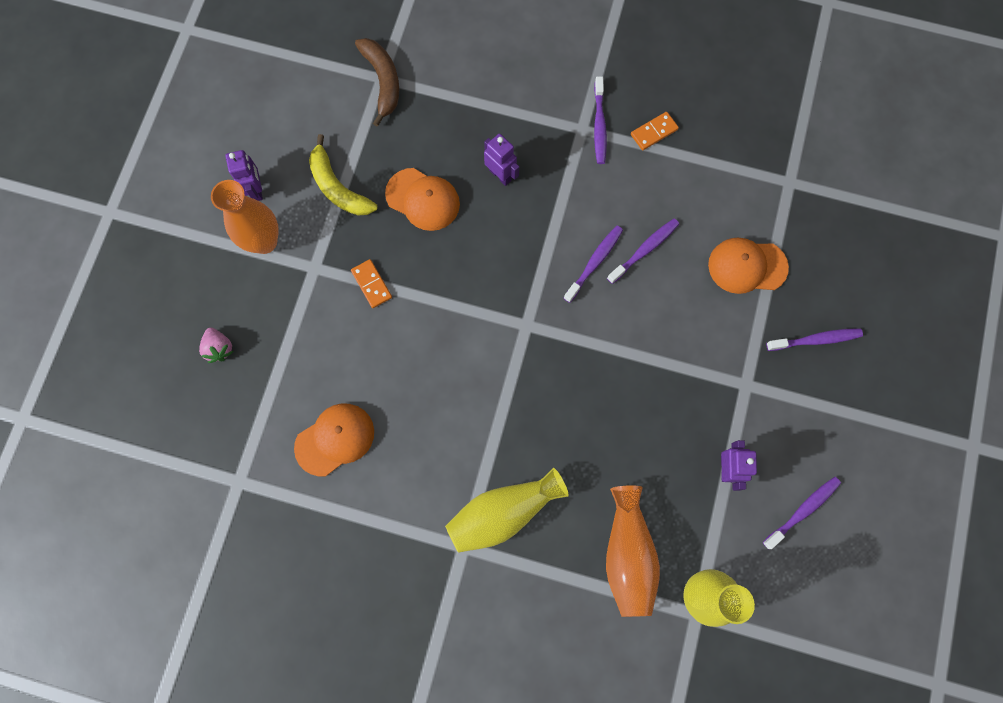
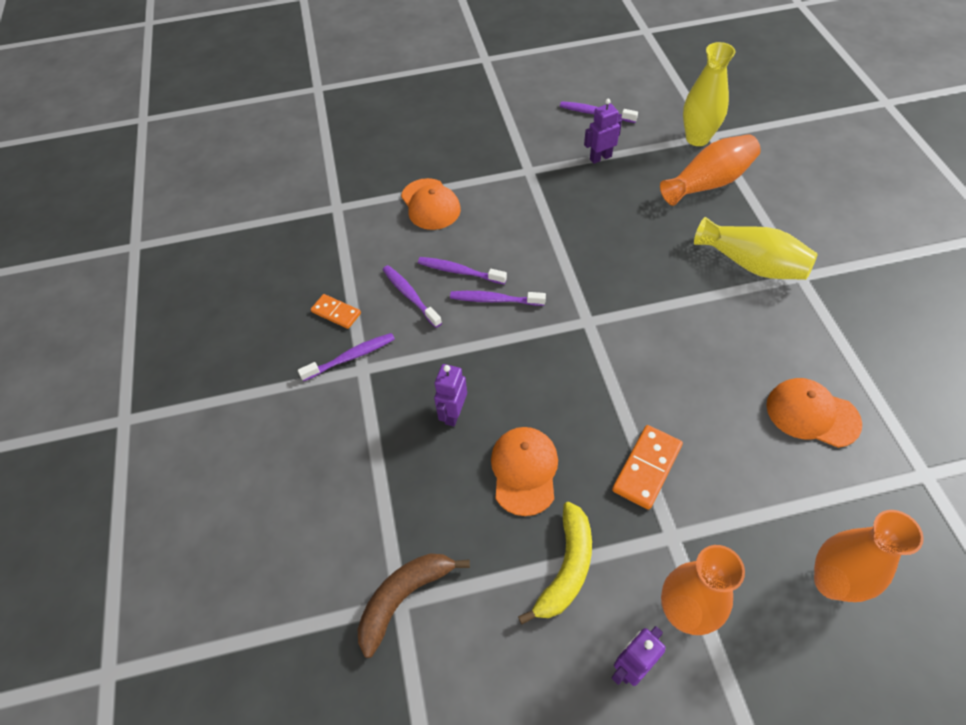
camera: 115 degrees left, 20 degrees down
pink strawberry [199,328,234,363] -> orange vase [814,510,924,602]
orange domino [351,259,392,308] -> orange domino [612,425,683,510], size x1.50
purple toothbrush [766,328,863,351] -> purple toothbrush moved to [383,265,442,328]

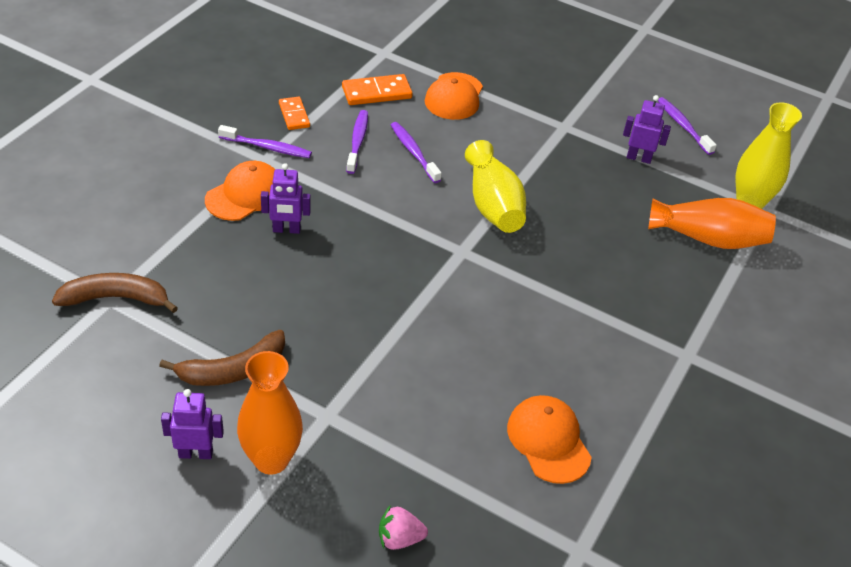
camera: 35 degrees right, 10 degrees down
purple robot [434,364,467,427] -> purple robot turned 150 degrees counterclockwise [261,163,311,234]
purple toothbrush [450,291,546,306] -> none
orange cap [491,427,558,516] -> orange cap moved to [205,161,275,221]
yellow banana [518,502,592,625] -> brown banana [159,330,285,386]
orange domino [612,425,683,510] -> orange domino moved to [342,74,413,105]
yellow vase [694,217,818,280] -> yellow vase moved to [465,140,526,233]
orange vase [814,510,924,602] -> pink strawberry [379,505,428,550]

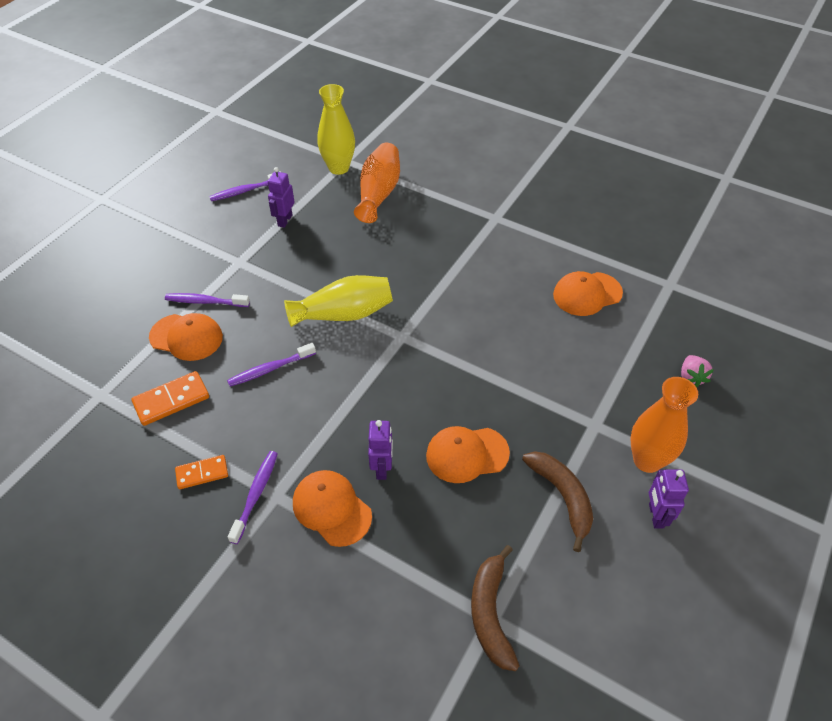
camera: 85 degrees left, 5 degrees up
orange domino [342,74,413,105] -> orange domino turned 75 degrees clockwise [131,371,209,426]
purple toothbrush [346,110,368,174] -> purple toothbrush moved to [165,293,250,307]
none -> orange cap [426,426,510,483]

